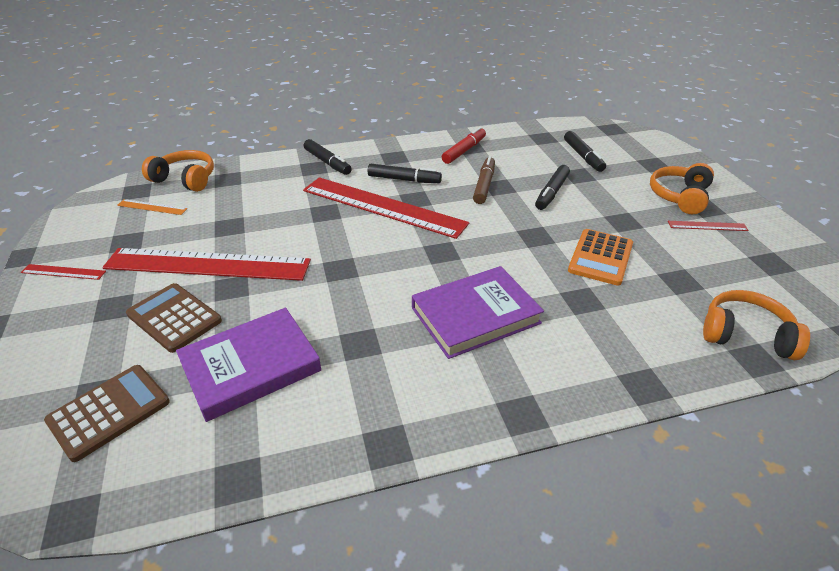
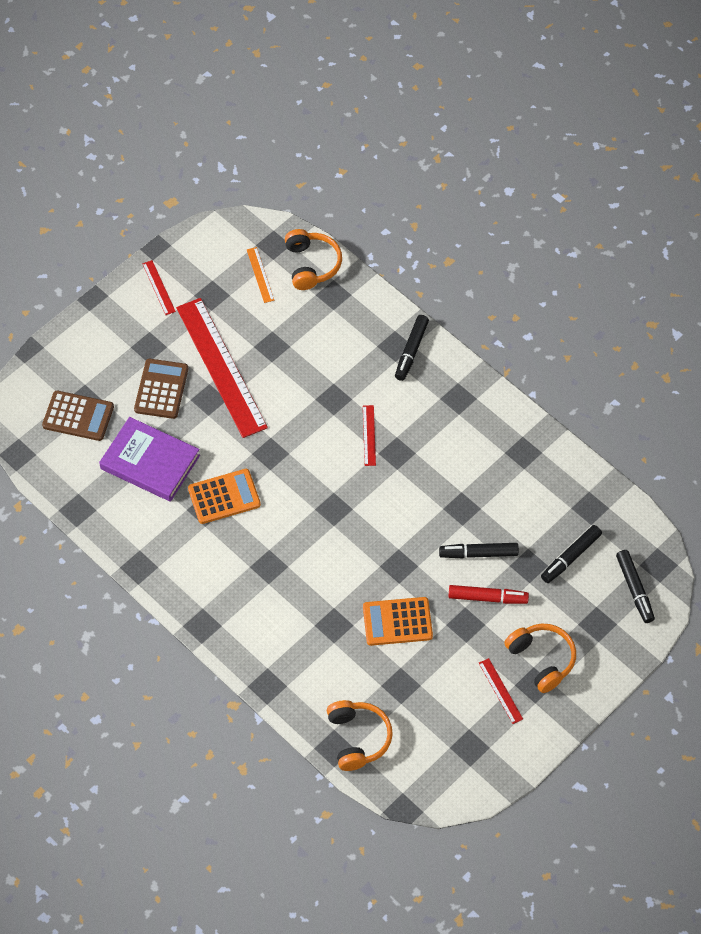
camera: 60 degrees right, 20 degrees up
red ruler [303,177,469,239] -> red ruler [363,405,376,466], size x0.41
black marker [368,164,442,183] -> black marker moved to [616,550,655,623]
purple book [412,266,544,359] -> none
red marker [442,127,486,164] -> red marker moved to [448,585,529,604]
brown marker [473,156,495,204] -> none
orange headphones [650,163,714,214] -> orange headphones turned 60 degrees clockwise [504,624,576,693]
none -> orange calculator [188,469,261,524]

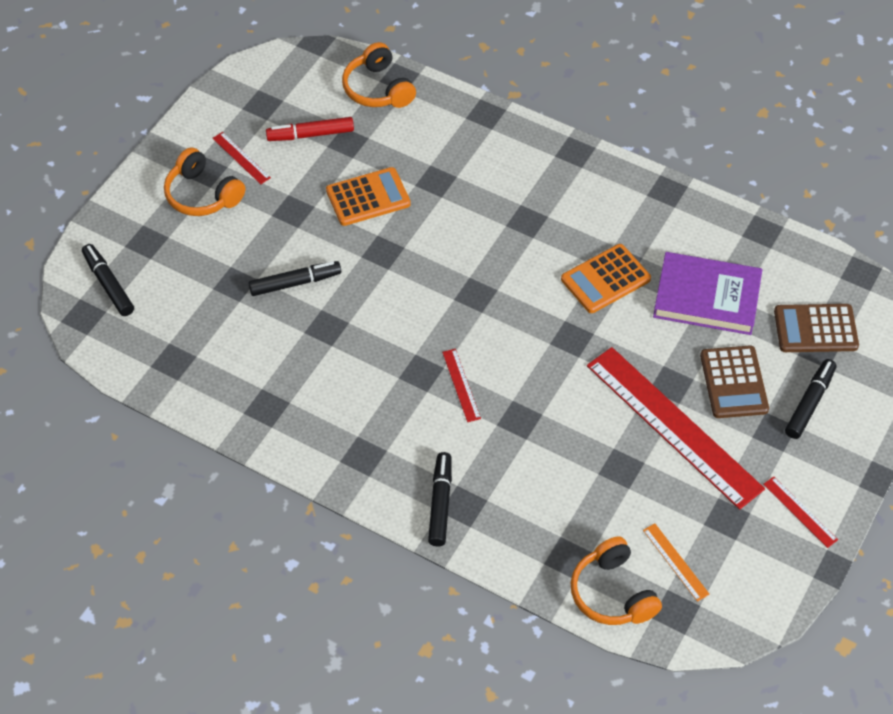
camera: 165 degrees right, 5 degrees down
red marker [448,585,529,604] -> red marker moved to [266,117,354,141]
black marker [541,525,602,583] -> black marker moved to [785,359,836,439]

